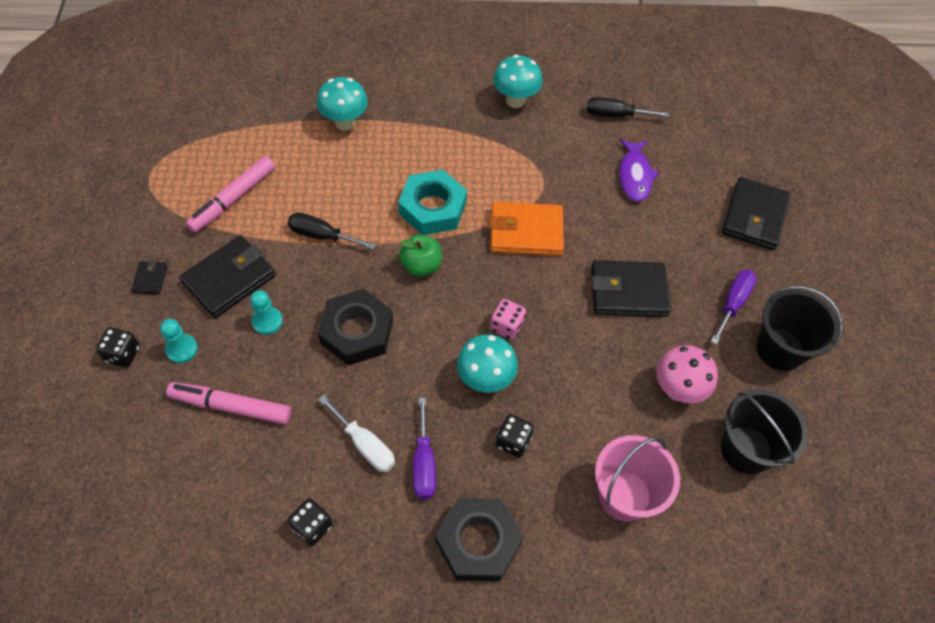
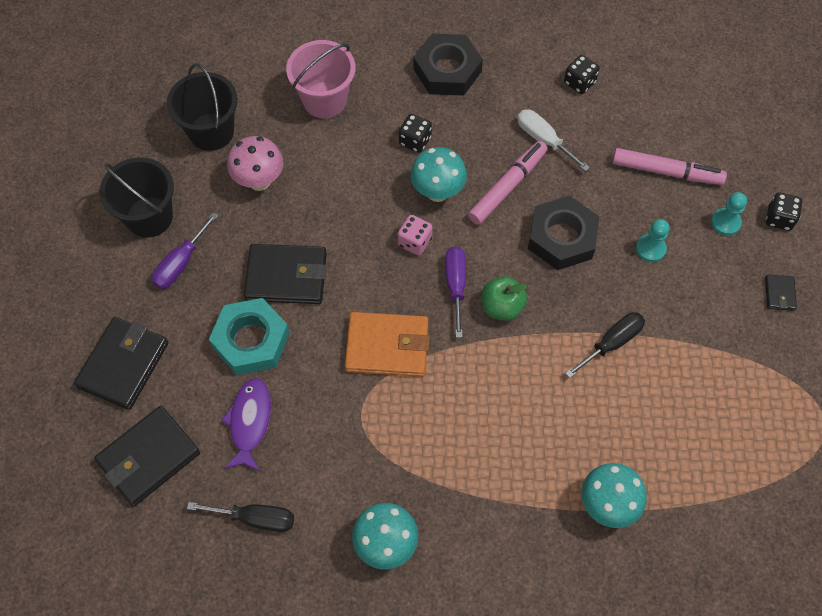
camera: 175 degrees left, 5 degrees up
black wallet [179,236,276,318] -> black wallet moved to [94,406,200,506]
pink marker [186,156,275,233] -> pink marker moved to [468,141,548,225]
black screwdriver [288,212,375,249] -> black screwdriver turned 60 degrees counterclockwise [565,312,645,378]
turquoise nut [398,170,467,235] -> turquoise nut moved to [209,298,290,375]
purple screwdriver [413,398,436,499] -> purple screwdriver moved to [445,247,466,338]

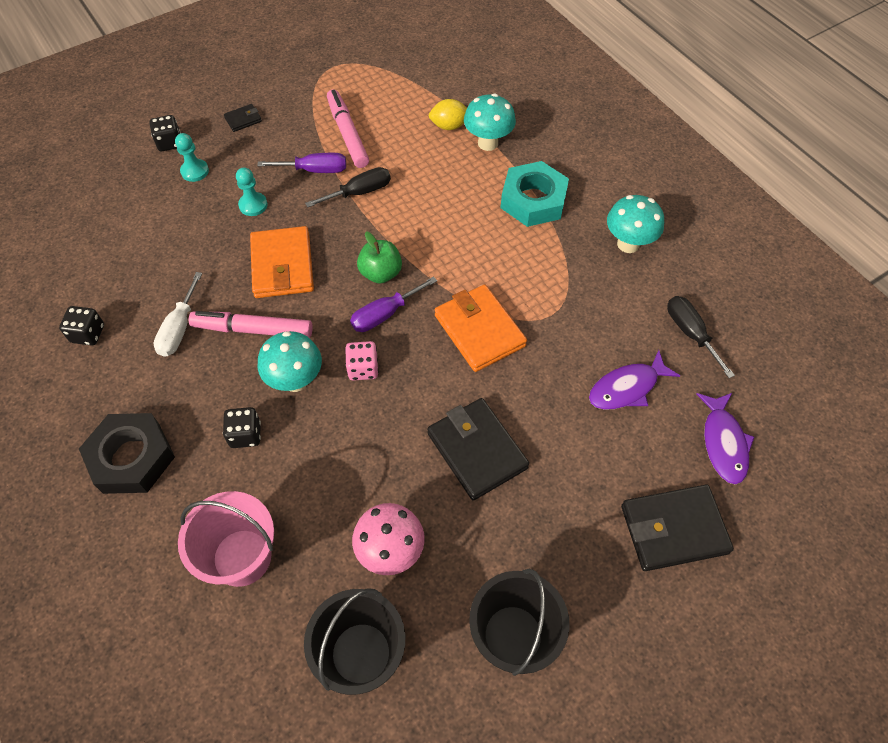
camera: 125 degrees left, 5 degrees down
black wallet [94,406,200,506] -> purple fish [696,393,754,484]
purple screwdriver [152,212,218,289] -> purple screwdriver moved to [257,153,346,173]
turquoise nut [209,298,290,375] -> turquoise nut moved to [500,161,569,227]
black nut [528,195,600,270] -> orange wallet [250,226,314,298]
black screwdriver [565,312,645,378] -> black screwdriver turned 135 degrees clockwise [305,167,391,208]
pink marker [612,148,727,185] -> pink marker moved to [327,89,369,168]
none -> yellow lemon [429,99,467,130]

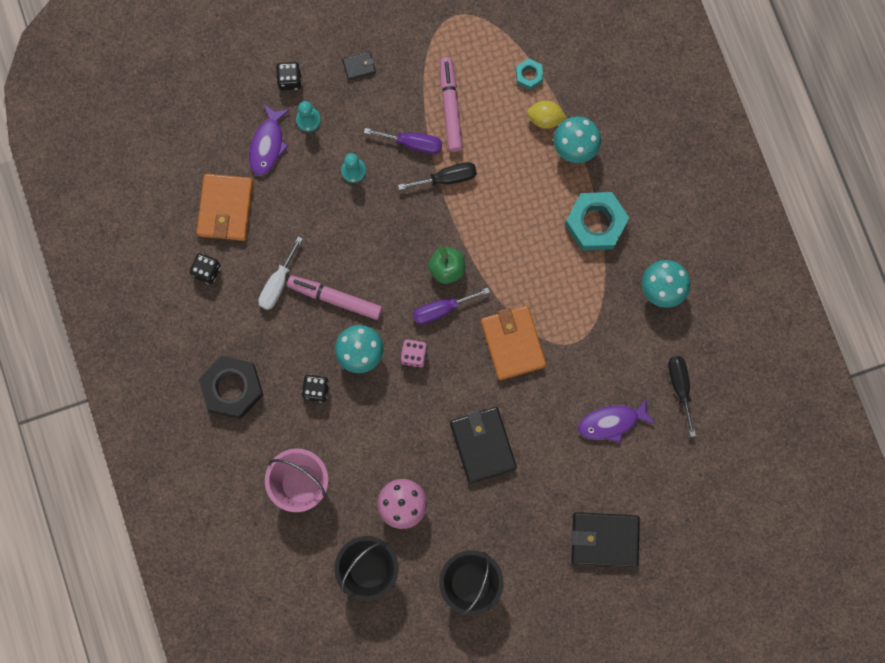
camera: 15 degrees right, 20 degrees up
orange wallet [250,226,314,298] -> orange wallet moved to [196,174,253,241]
purple fish [696,393,754,484] -> purple fish moved to [249,104,289,176]
none -> turquoise nut [516,58,543,90]

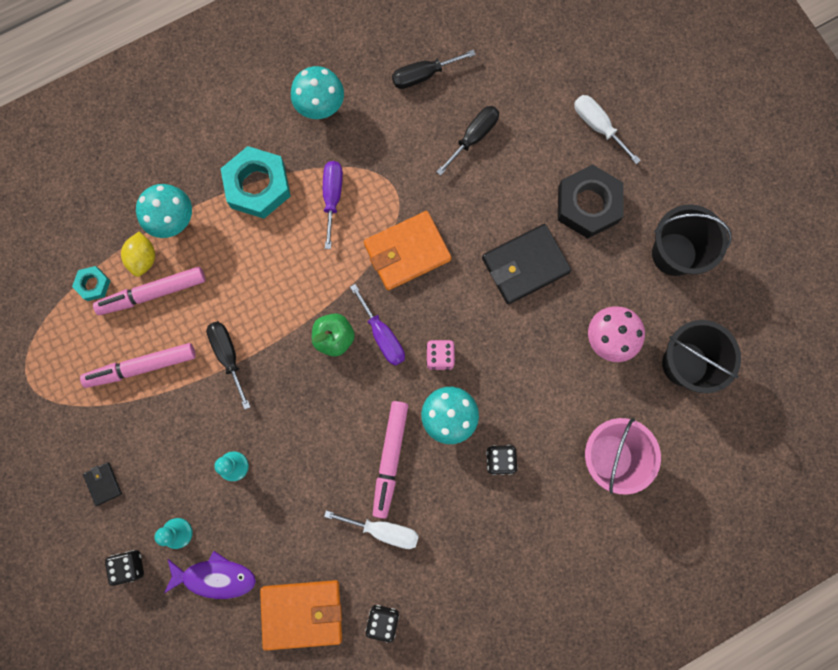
camera: 100 degrees left, 0 degrees up
black nut [199,356,264,419] -> black nut moved to [558,165,623,239]
purple screwdriver [364,128,442,154] -> purple screwdriver moved to [323,161,343,249]
black wallet [571,512,640,567] -> white screwdriver [574,95,641,164]
purple fish [578,398,655,443] -> black screwdriver [436,106,499,176]
none -> pink marker [93,267,205,315]

